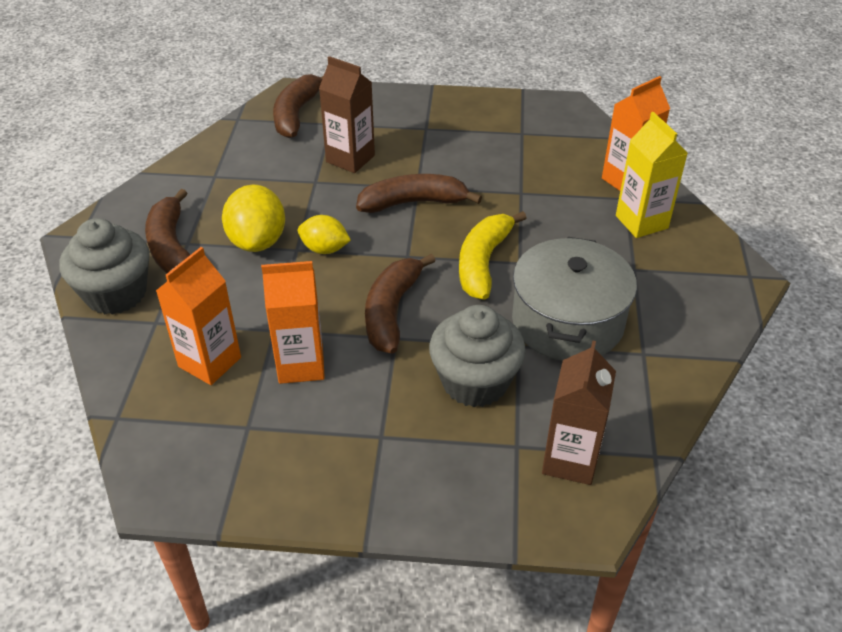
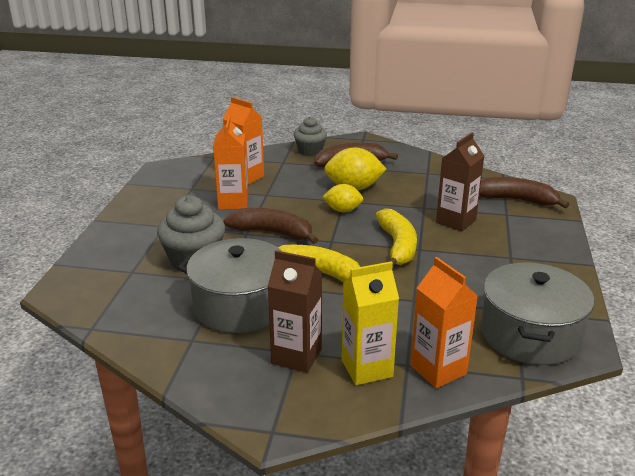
camera: 95 degrees right, 15 degrees down
grey cupcake [59,218,149,315] -> grey cupcake [294,117,327,156], size x0.66
yellow lemon [298,215,351,254] -> yellow lemon turned 75 degrees clockwise [322,184,363,212]
brown banana [356,174,482,213] -> yellow banana [376,208,417,265]
brown carton [542,340,616,485] -> brown carton moved to [268,250,322,373]
none -> grey pot [481,263,594,365]

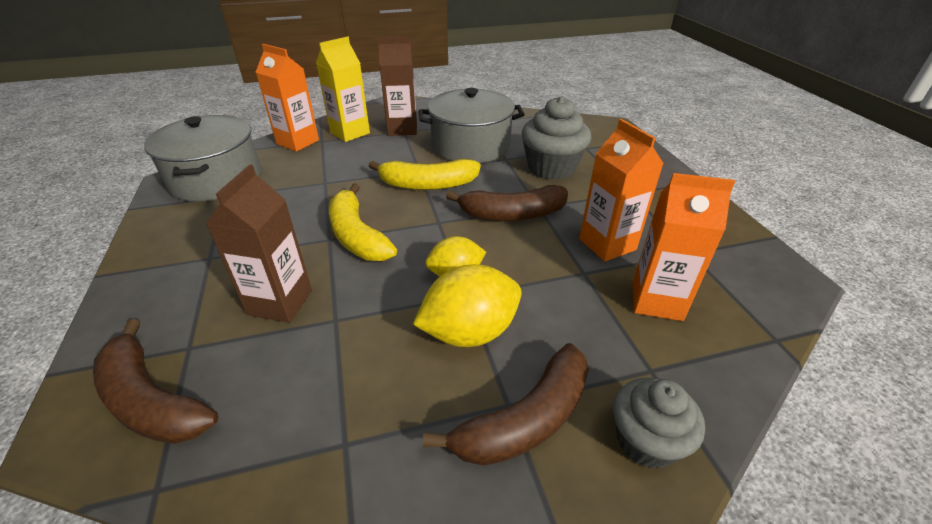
camera: 155 degrees right, 10 degrees up
brown banana [479,177,570,209] -> brown banana turned 45 degrees clockwise [93,319,218,444]

